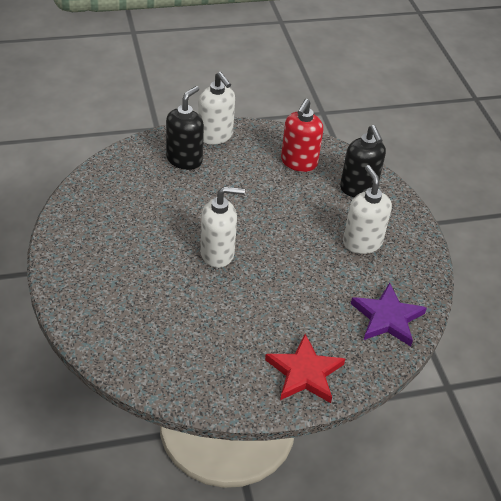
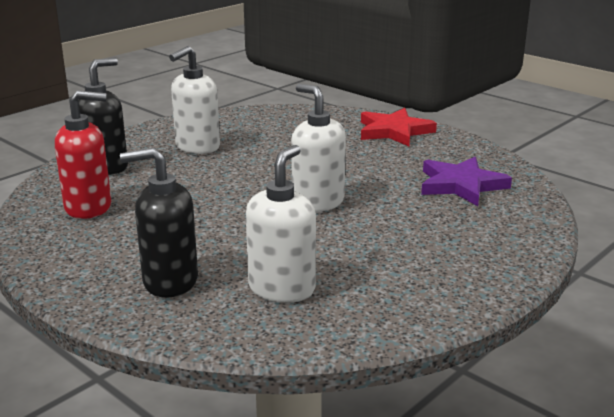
camera: 120 degrees left, 20 degrees down
white soap dispenser [198,72,235,145] -> white soap dispenser moved to [246,145,316,303]
purple star [351,283,427,346] -> purple star moved to [421,157,512,206]

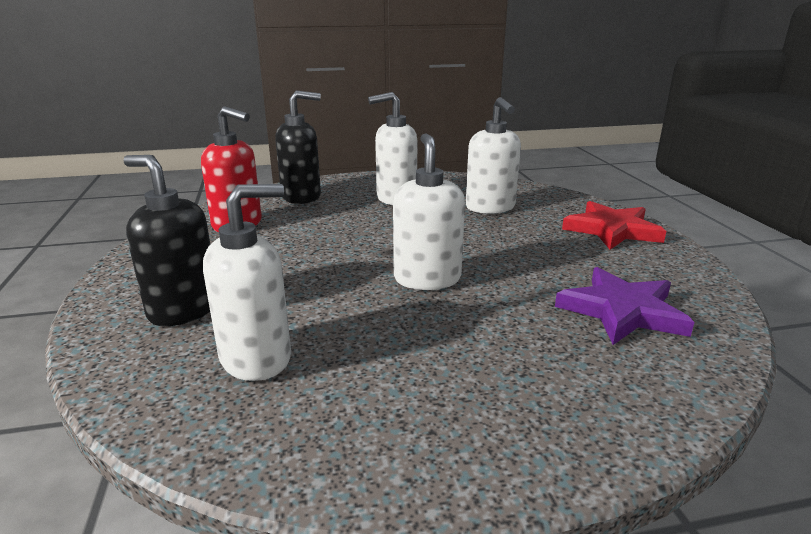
camera: 35 degrees right, 0 degrees up
none -> white soap dispenser [466,97,521,214]

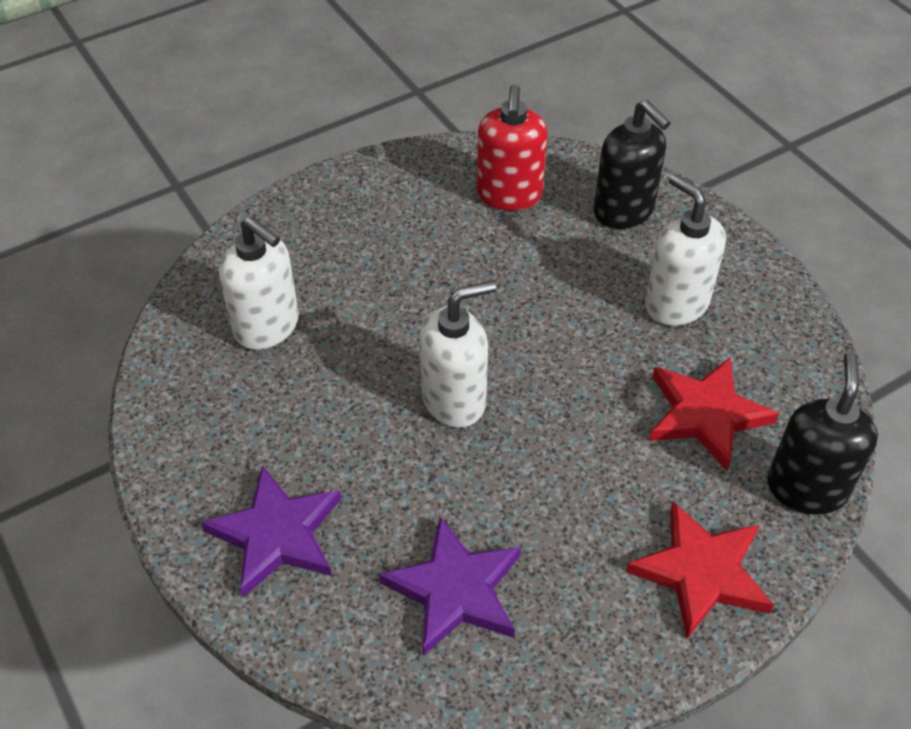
camera: 70 degrees right, 25 degrees up
black soap dispenser [123,155,210,326] -> black soap dispenser moved to [767,352,878,515]
white soap dispenser [466,97,521,214] -> red star [649,357,779,471]
none -> purple star [201,465,341,597]

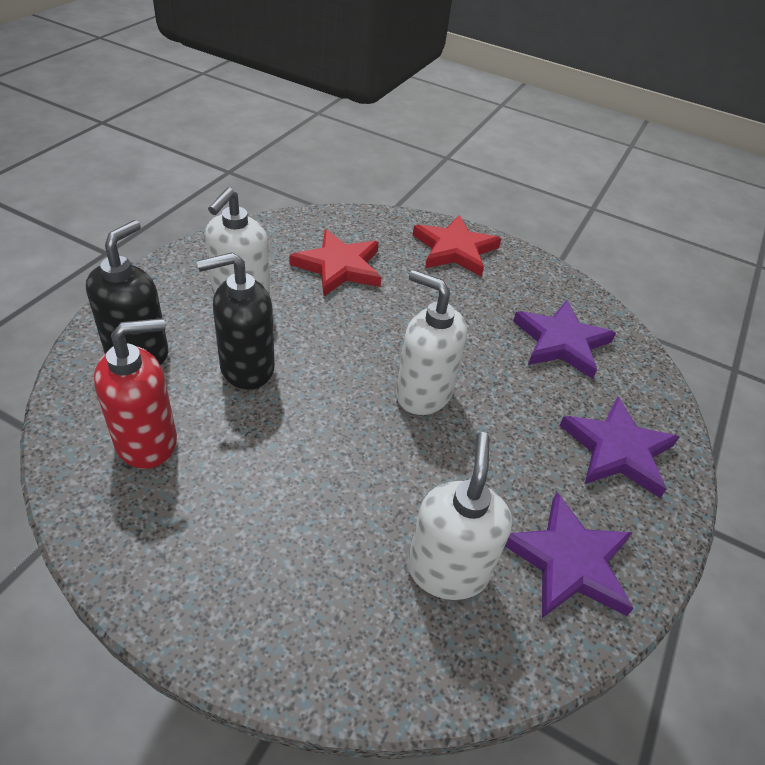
camera: 125 degrees left, 5 degrees down
black soap dispenser [767,352,878,515] -> black soap dispenser moved to [197,252,275,390]
none -> purple star [505,493,634,618]

